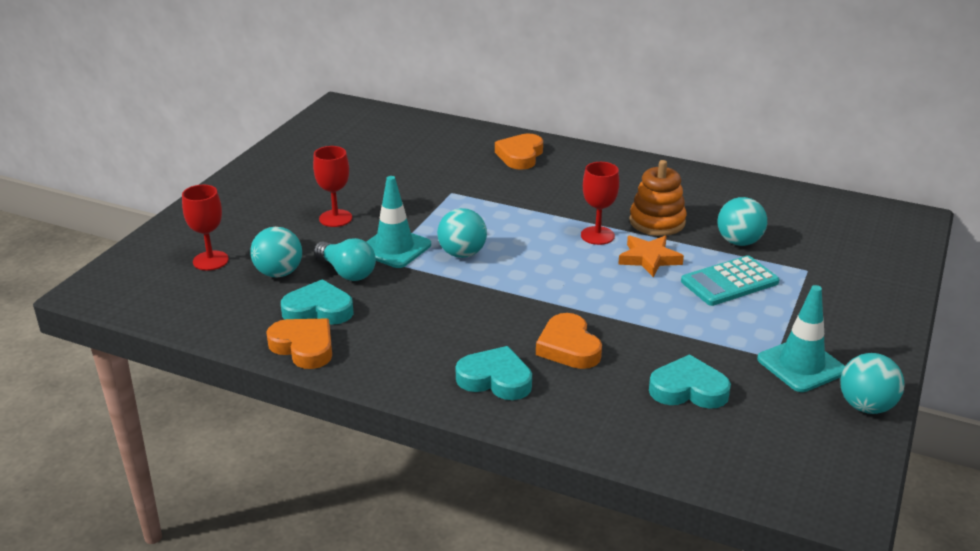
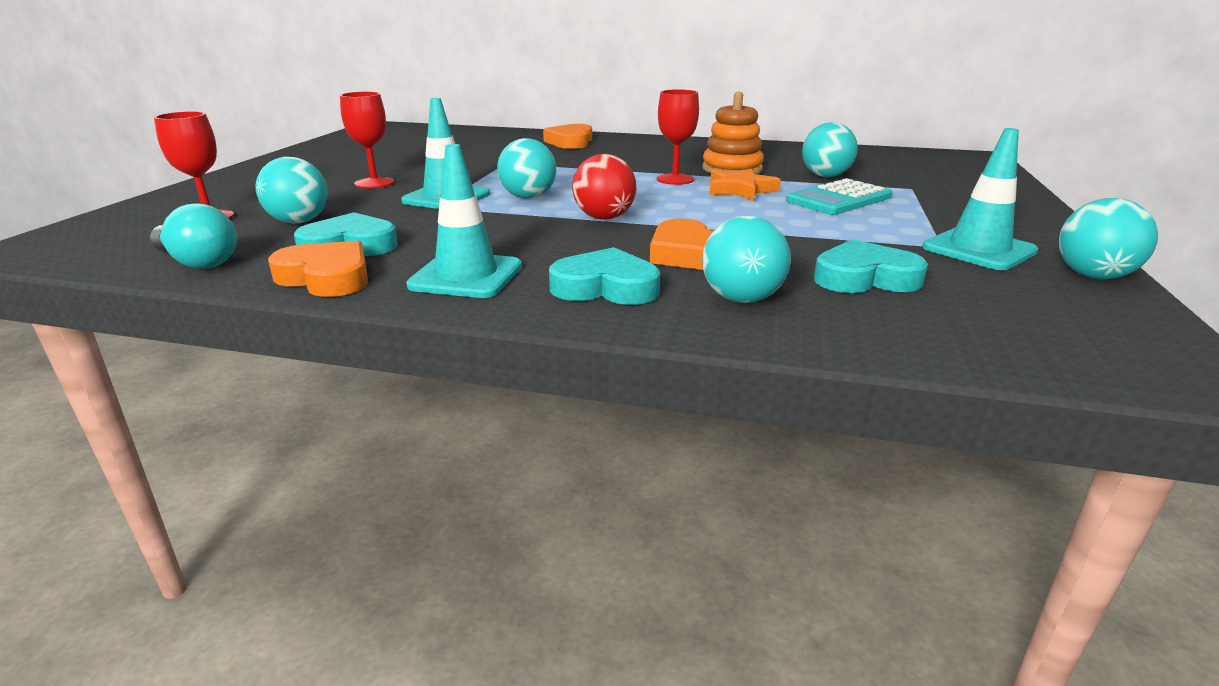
camera: 10 degrees left, 5 degrees down
turquoise light bulb [314,238,376,281] -> turquoise light bulb moved to [150,203,237,269]
none -> turquoise traffic cone [406,144,522,298]
none -> red ball [572,154,636,220]
none -> turquoise ball [702,215,791,303]

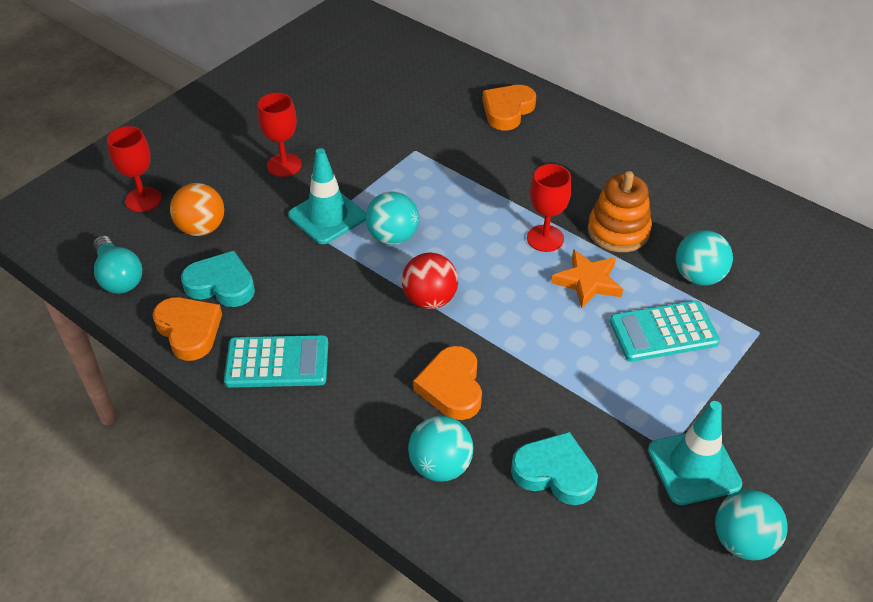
camera: 25 degrees right, 20 degrees up
turquoise ball [256,157,328,223] -> orange ball [170,183,224,236]
turquoise traffic cone [406,144,522,298] -> turquoise calculator [224,335,328,388]
turquoise heart [549,247,660,305] -> none

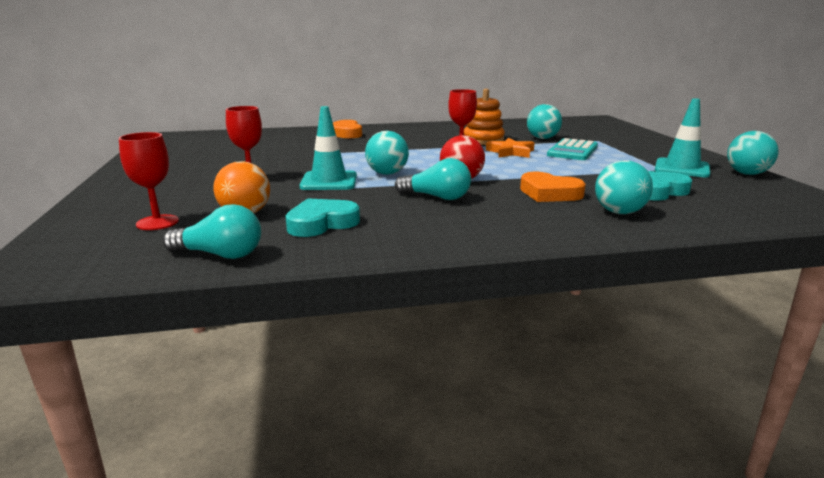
camera: 50 degrees left, 25 degrees down
orange heart [152,297,222,361] -> none
turquoise calculator [224,335,328,388] -> none
none -> turquoise light bulb [395,158,471,200]

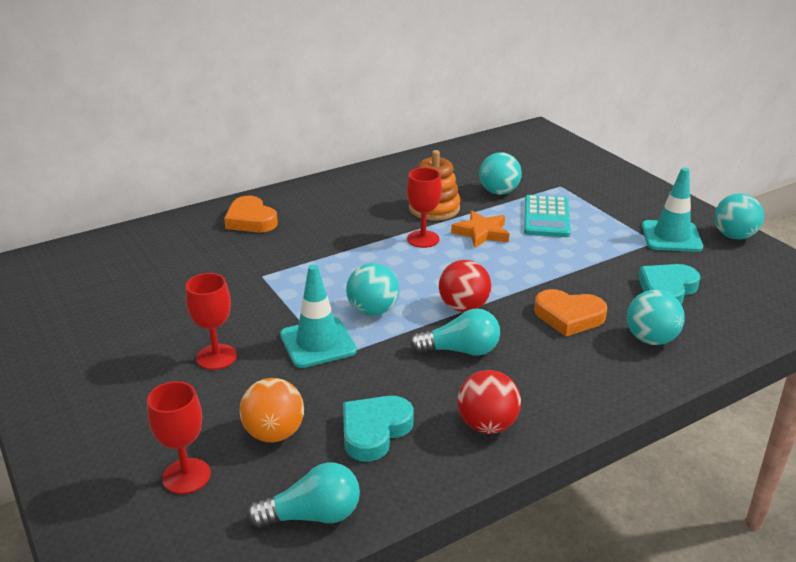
camera: 20 degrees left, 10 degrees up
none -> red ball [457,370,521,434]

